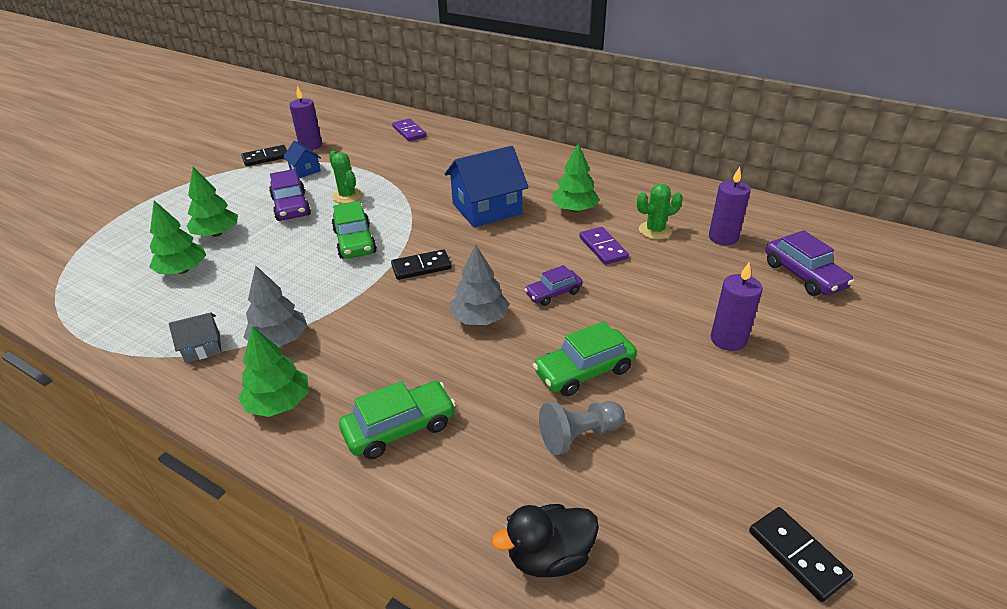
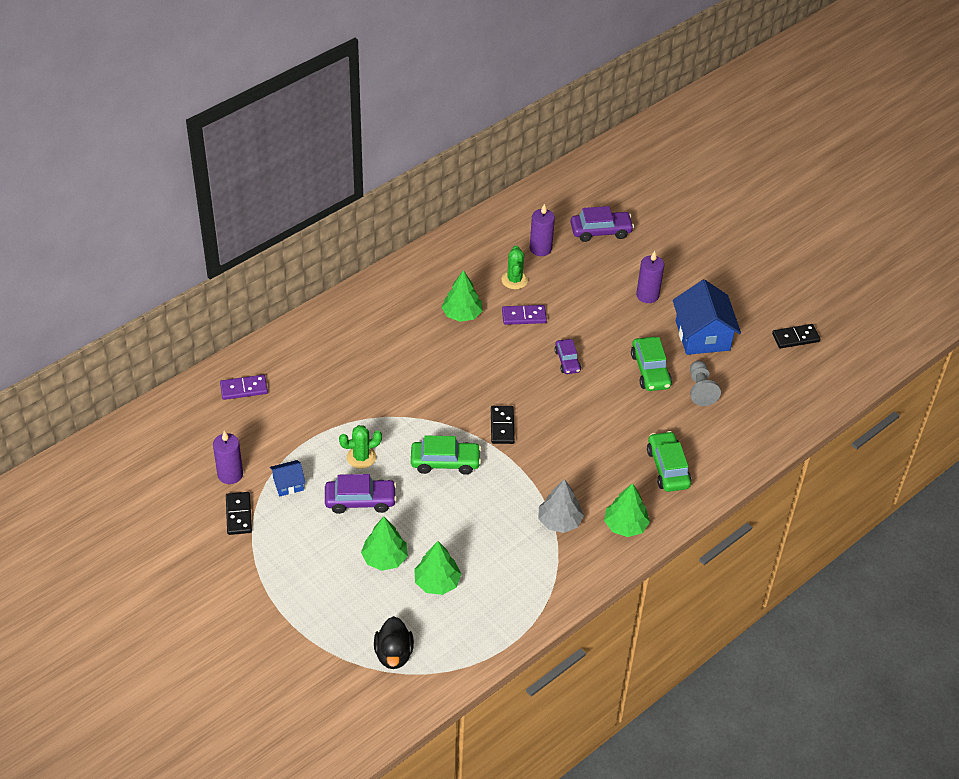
camera: 75 degrees left, 10 degrees up
grey house [169,312,222,363] -> none
blue house [445,146,529,228] -> blue house moved to [673,279,741,355]
grey tree [450,244,509,325] -> none
black duck [492,504,599,577] -> black duck moved to [374,616,414,669]

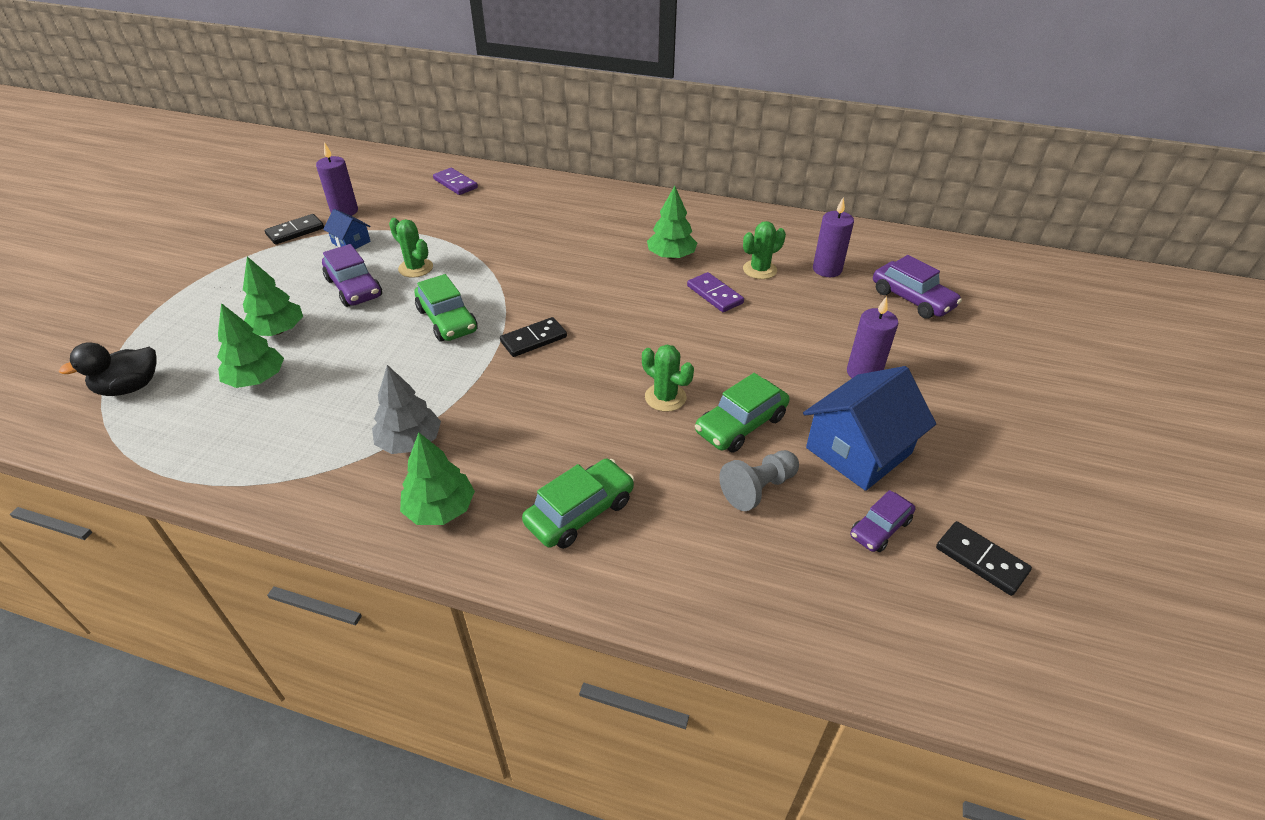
camera: 60 degrees right, 5 degrees down
purple car [555,339,581,374] -> purple car moved to [850,490,915,552]
none -> green cactus [642,344,694,412]

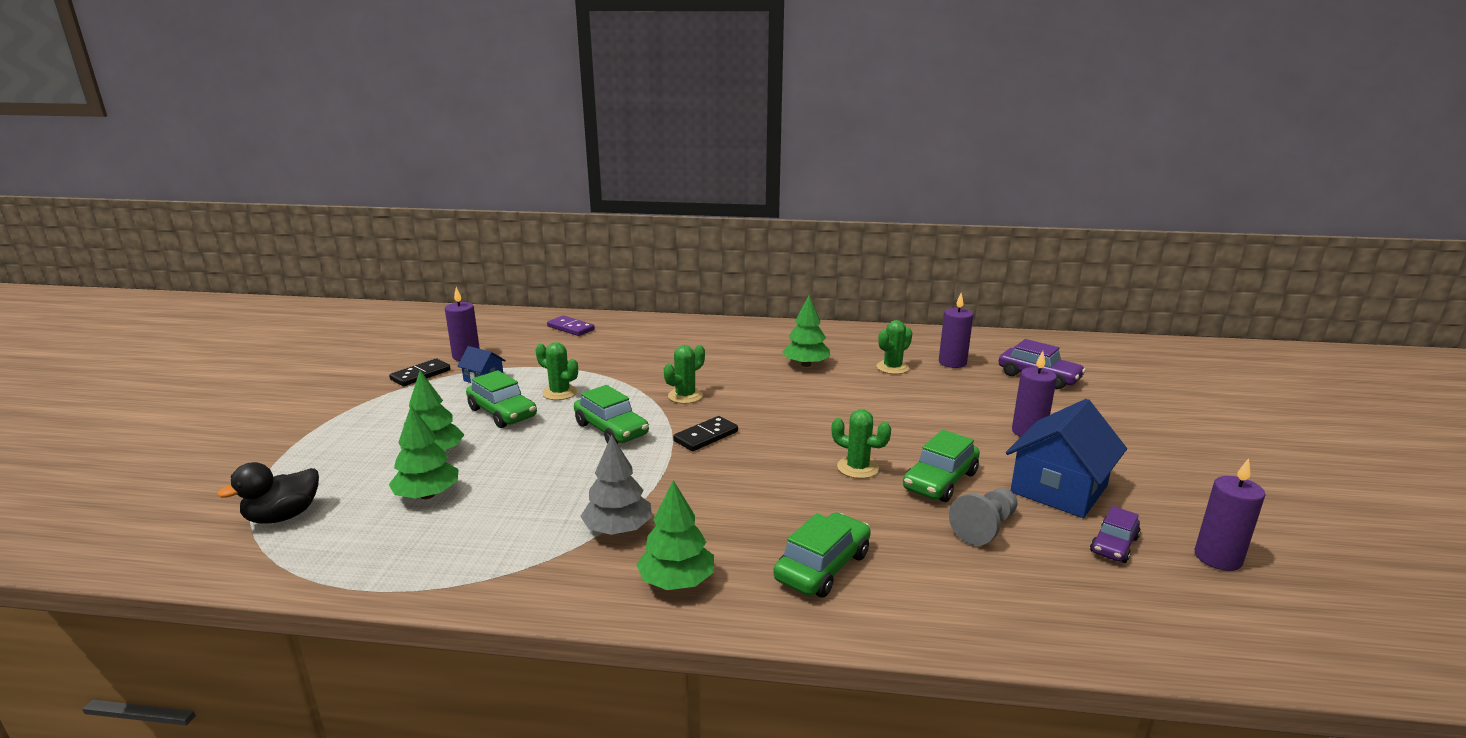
camera: 10 degrees left, 20 degrees down
purple car [322,244,382,307] -> green car [466,370,537,428]
purple domino [687,272,744,312] -> none
black domino [936,521,1032,596] -> purple candle [1194,458,1265,571]
none -> green cactus [664,345,705,404]

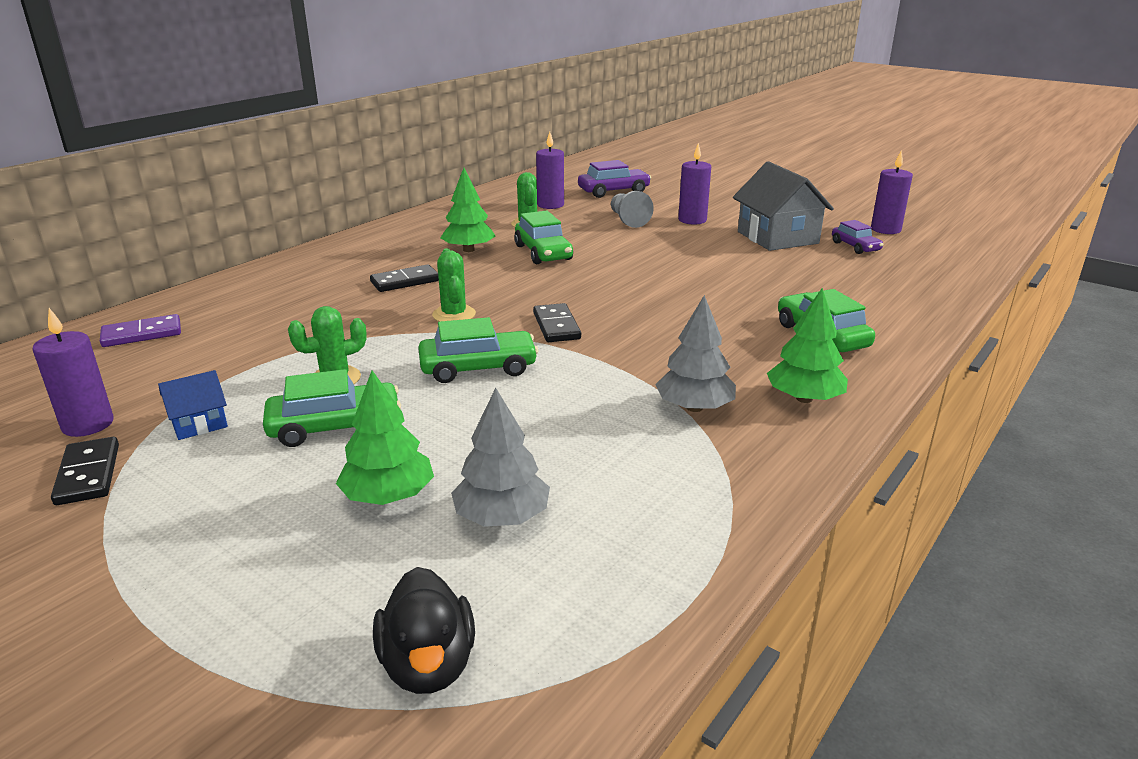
camera: 60 degrees left, 5 degrees up
green tree [389,406,459,499] -> grey tree [451,388,550,527]
green cactus [832,409,891,479] -> none
green car [903,430,980,502] -> green car moved to [514,211,573,264]
grey pawn [949,488,1017,545] -> grey pawn moved to [611,191,654,228]
blue house [1006,399,1127,518] -> grey house [733,161,834,251]
none -> black domino [370,264,439,292]

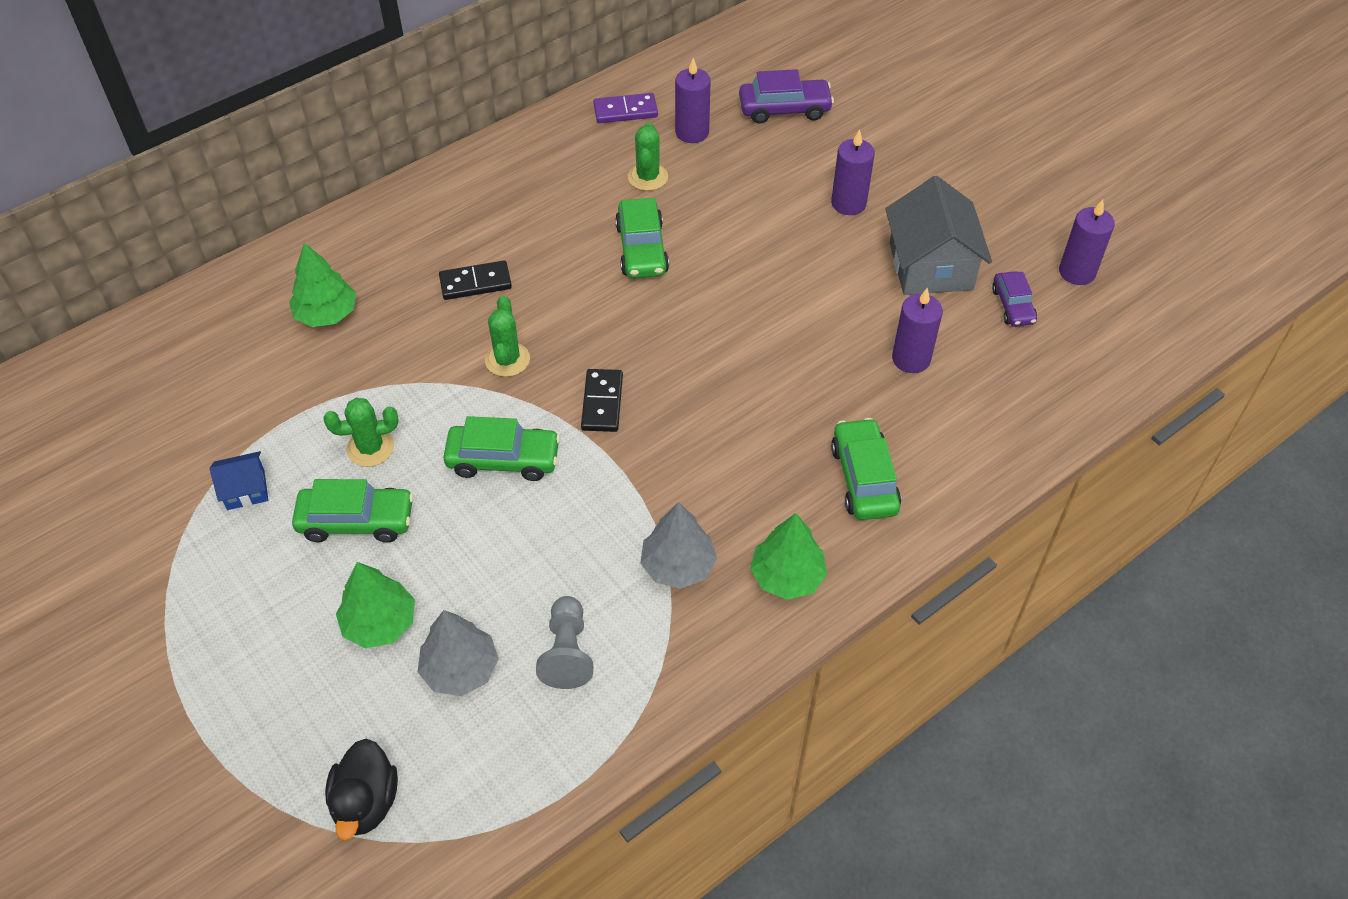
camera: 15 degrees right, 25 degrees up
purple candle [32,308,114,437] -> purple candle moved to [892,288,943,373]
black domino [51,437,119,505] -> none
purple domino [100,314,181,347] -> purple domino moved to [593,93,658,123]
green tree [441,168,495,252] -> green tree moved to [289,243,356,327]
grey pawn [611,191,654,228] -> grey pawn moved to [536,596,593,689]

